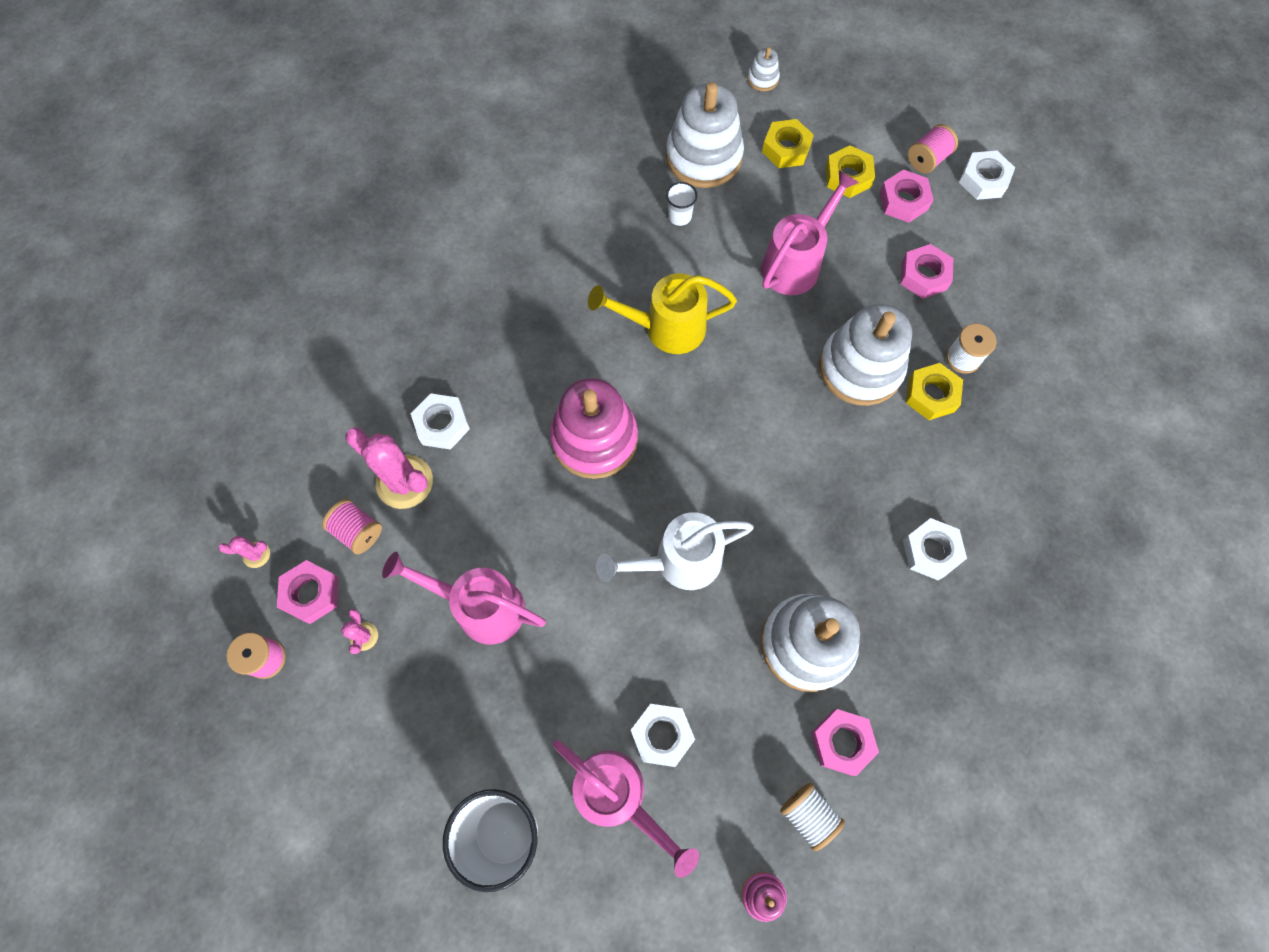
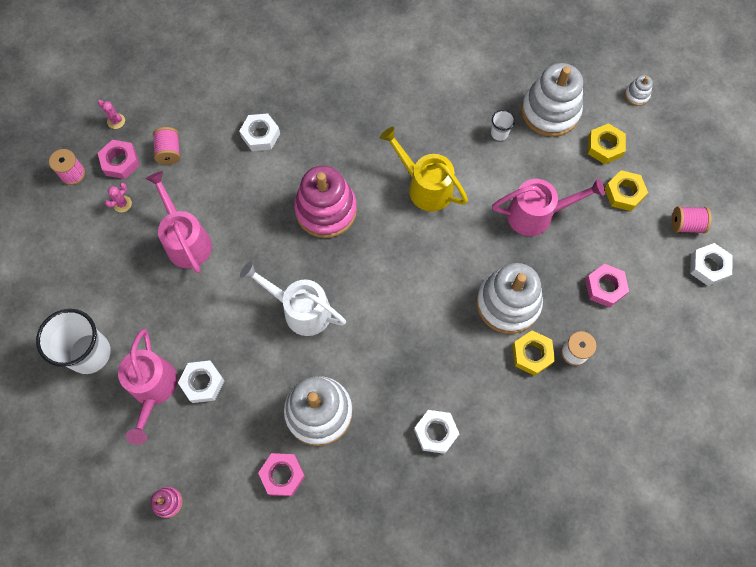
camera: 45 degrees right, 0 degrees up
pink cactus [345,427,433,509] -> none
white spool [780,783,845,851] -> none
pink nut [879,169,934,223] -> none

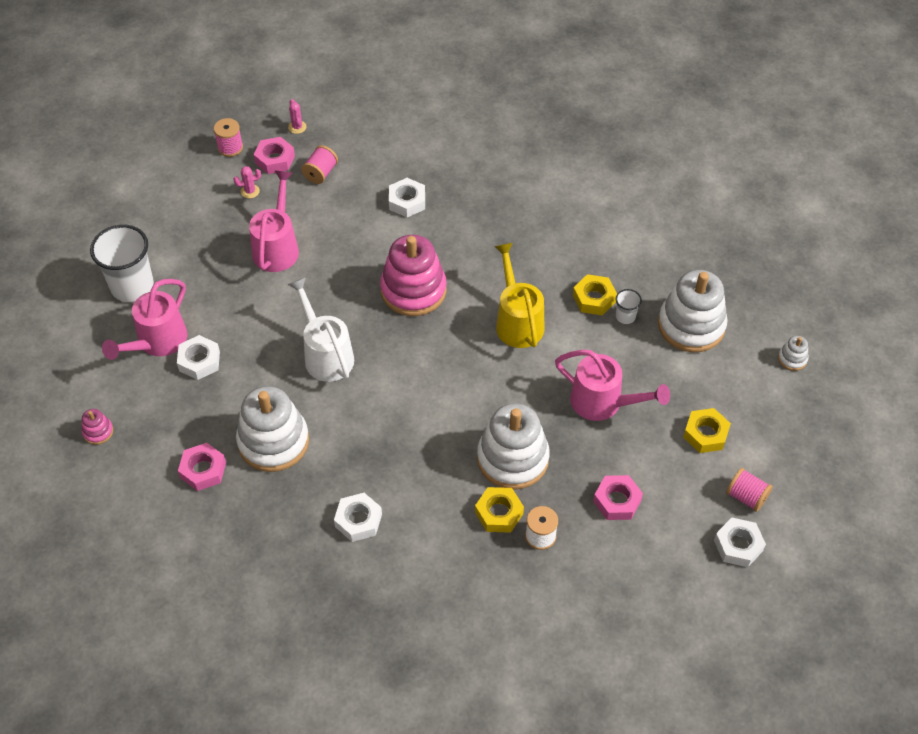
camera: 35 degrees right, 15 degrees down
yellow nut [588,123,626,164] -> yellow nut moved to [573,274,617,316]

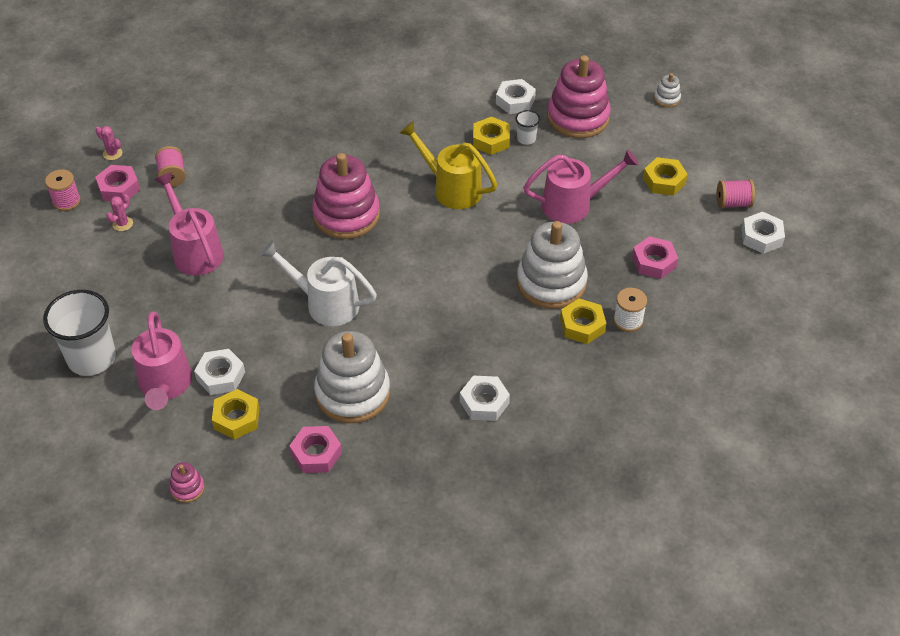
camera: 40 degrees left, 5 degrees down
white nut [389,178,425,217] -> white nut moved to [496,79,536,114]
white stacking toy [658,270,728,352] -> pink stacking toy [547,55,611,138]
none -> yellow nut [212,389,260,439]

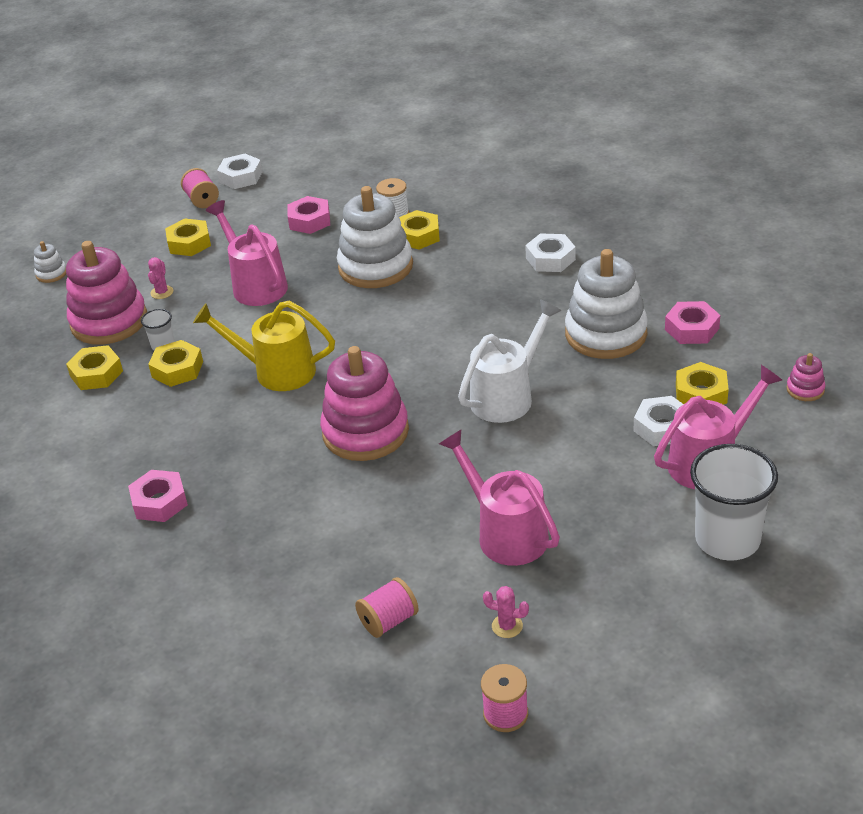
camera: 110 degrees left, 10 degrees down
pink cactus [95,126,122,160] -> pink cactus moved to [148,257,173,299]
pink nut [95,165,140,202] -> pink nut moved to [128,470,188,522]
pink watering can [154,172,224,276] -> pink watering can turned 105 degrees clockwise [439,430,560,566]
white watering can [260,240,377,326] -> white watering can turned 135 degrees counterclockwise [458,299,562,423]
yellow watering can [399,121,497,209] -> yellow watering can turned 90 degrees clockwise [193,301,335,391]
white nut [496,79,536,114] -> yellow nut [66,345,123,390]

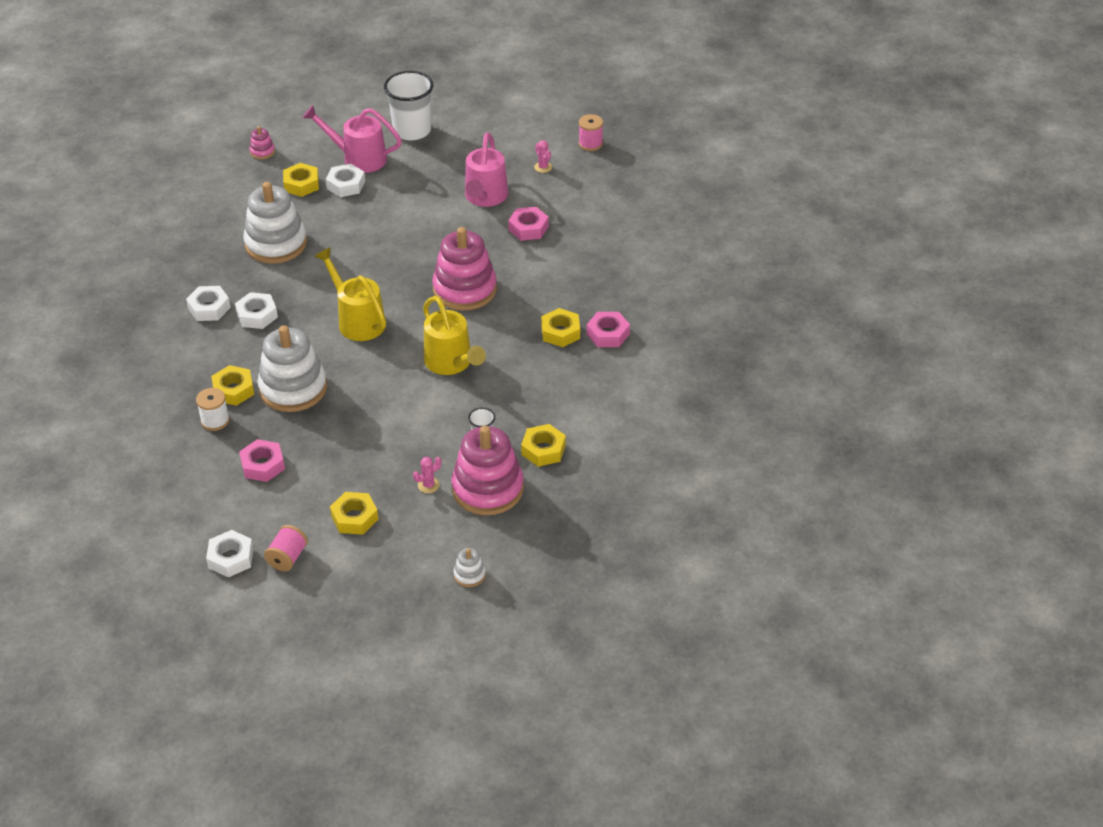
camera: 135 degrees left, 5 degrees up
yellow nut [148,340,203,387] -> yellow nut moved to [541,308,580,347]
pink watering can [206,200,288,306] -> none
pink spool [355,577,419,638] -> none
white watering can [458,299,562,423] -> none
pink nut [665,301,720,344] -> pink nut moved to [508,207,549,241]
none -> white nut [235,292,278,329]
none -> yellow watering can [315,247,386,341]

